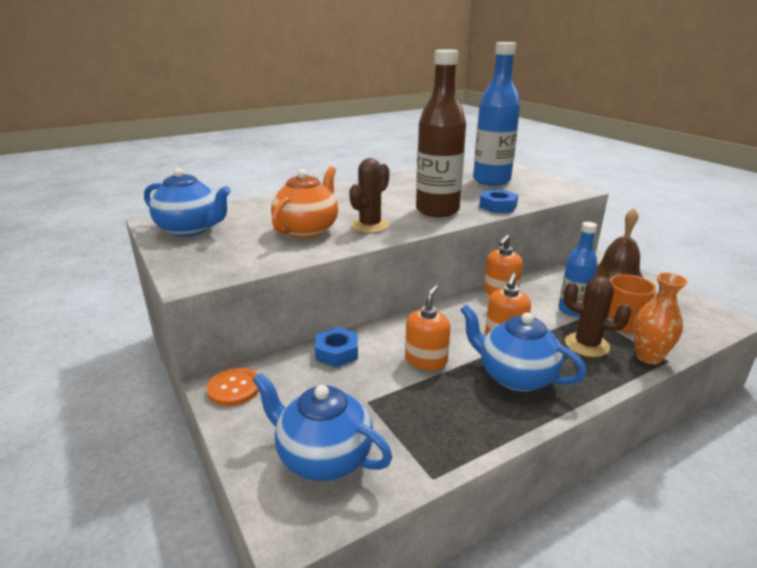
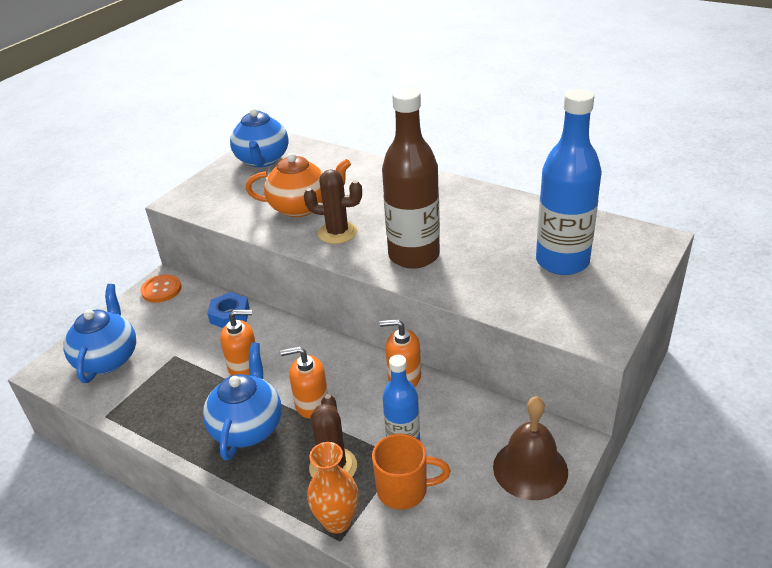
camera: 65 degrees right, 10 degrees up
blue nut [479,190,518,213] -> none

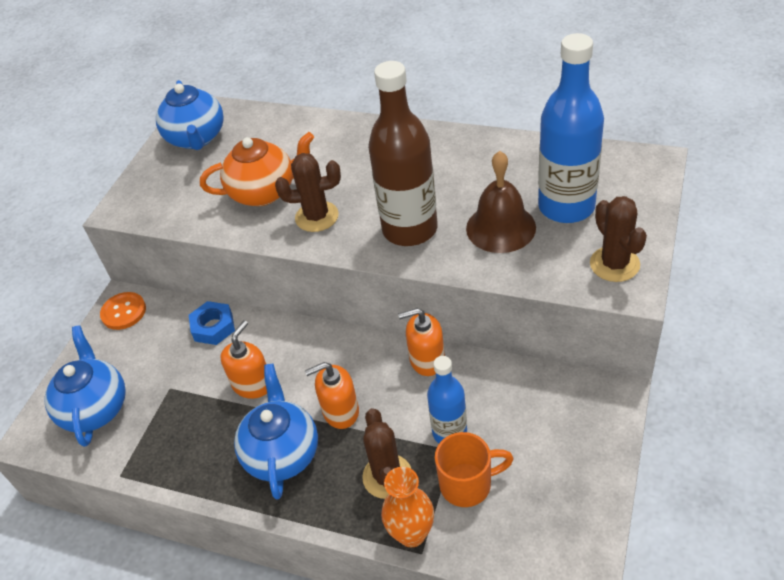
camera: 10 degrees left, 10 degrees up
orange soap dispenser [220,310,256,376] -> orange soap dispenser turned 45 degrees counterclockwise [220,320,267,399]
brown bell [493,396,568,500] -> brown bell moved to [466,151,536,253]
none -> brown cactus [590,196,647,282]

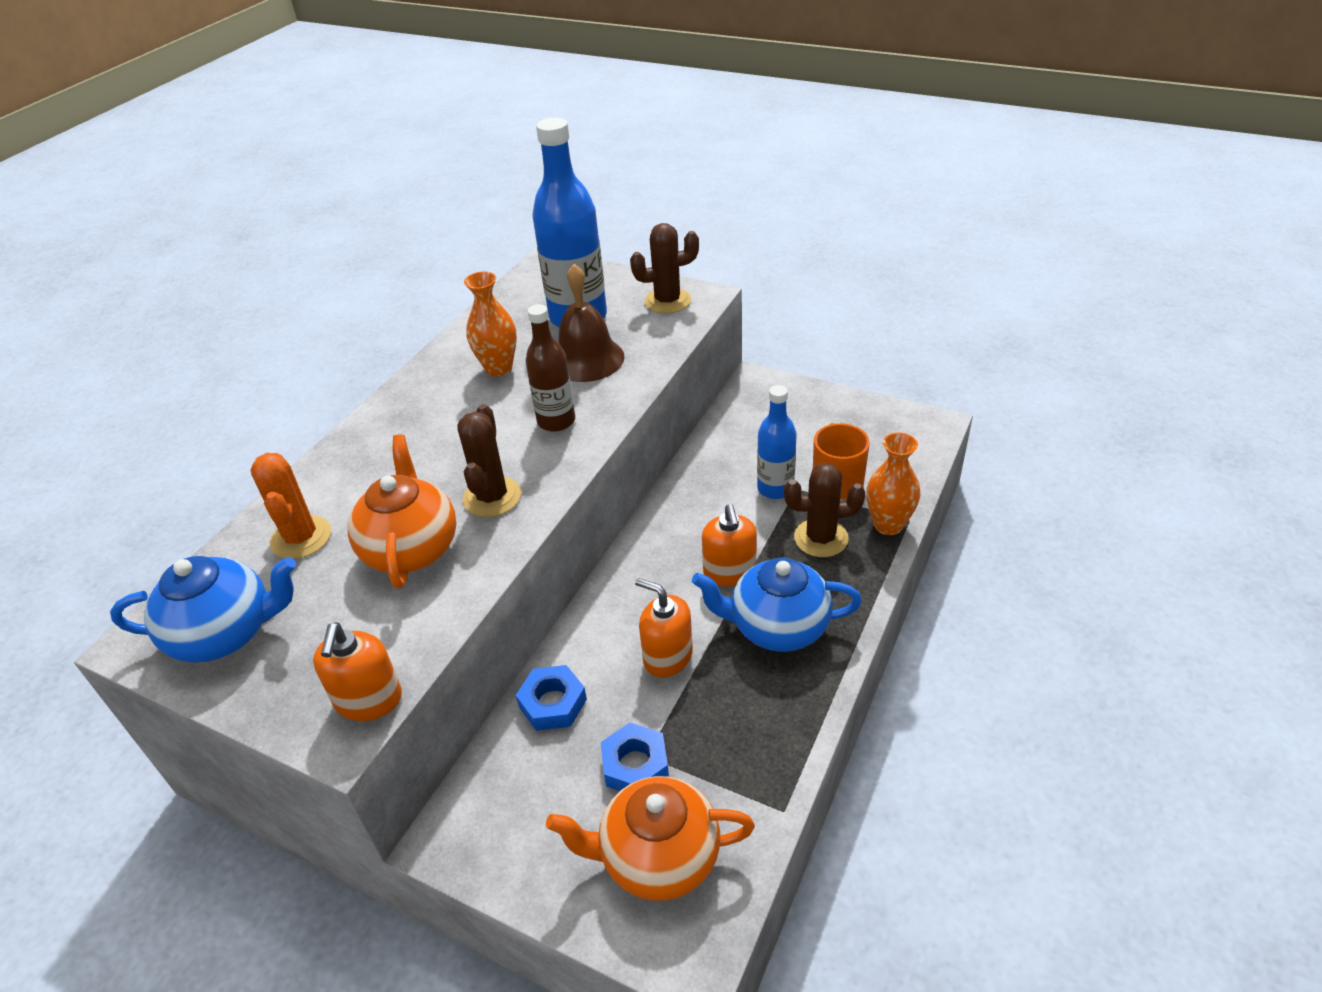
camera: 85 degrees left, 5 degrees down
blue teapot [44,325,126,447] -> orange teapot [546,776,755,901]
orange button [100,292,146,330] -> none
brown bottle [368,61,438,246] -> brown bottle [525,304,575,432], size x0.58
orange soap dispenser [398,308,445,376] -> orange soap dispenser moved to [313,622,402,721]
none -> orange cactus [251,453,331,559]
none -> orange vase [464,271,517,377]
none -> blue nut [601,723,669,791]

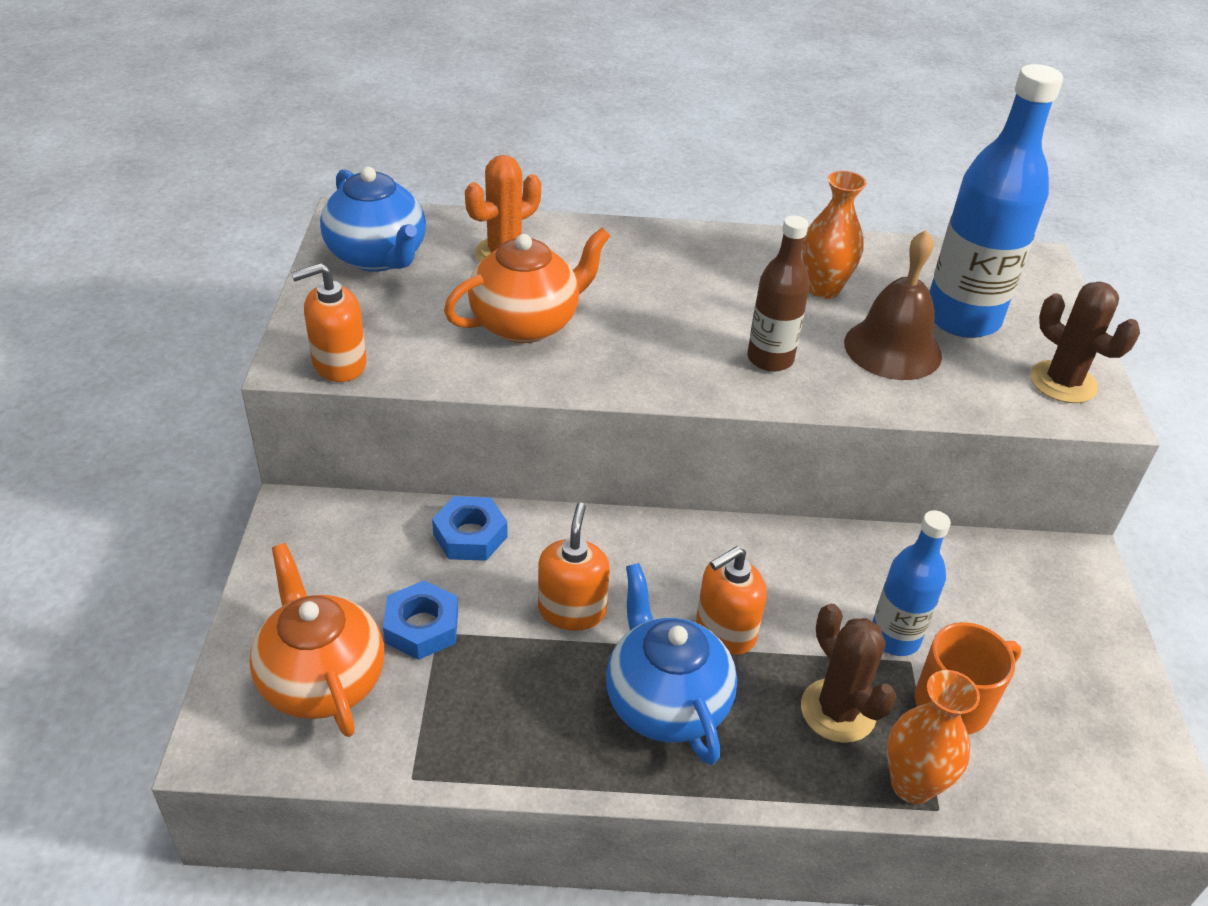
camera: 60 degrees right, 0 degrees up
brown cactus [457,404,521,517] -> none

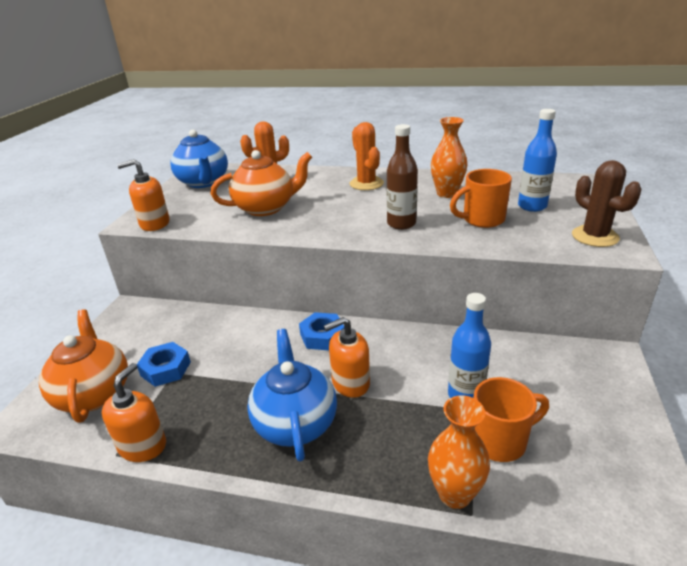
camera: 15 degrees right, 10 degrees down
blue nut [432,496,508,561] -> blue nut moved to [299,312,344,350]
orange soap dispenser [538,502,610,631] -> orange soap dispenser moved to [102,363,166,462]
brown cactus [801,604,897,743] -> none
brown bell [844,230,942,380] -> orange mug [450,169,512,228]
blue bottle [929,64,1063,338] -> blue bottle [518,109,557,212], size x0.58
none -> orange cactus [350,122,384,190]

